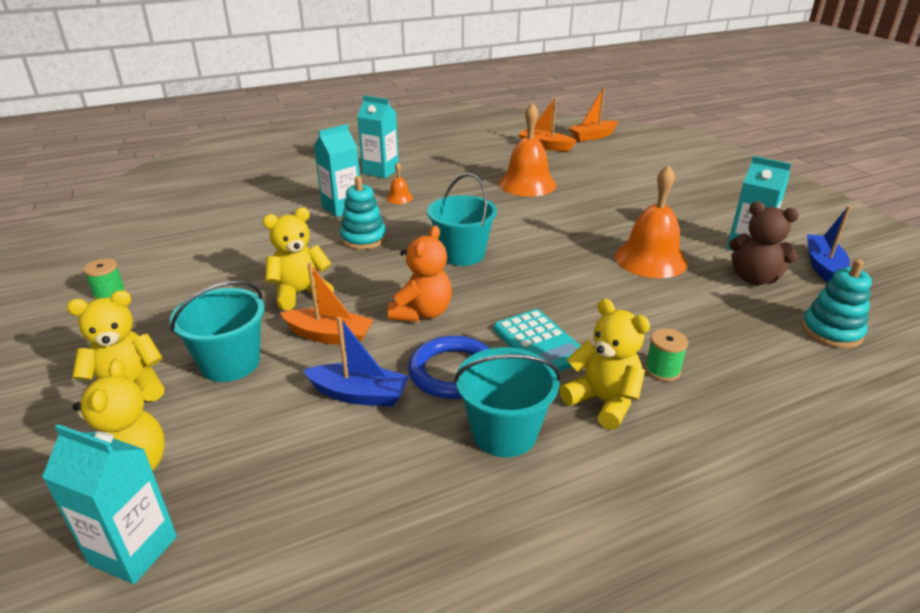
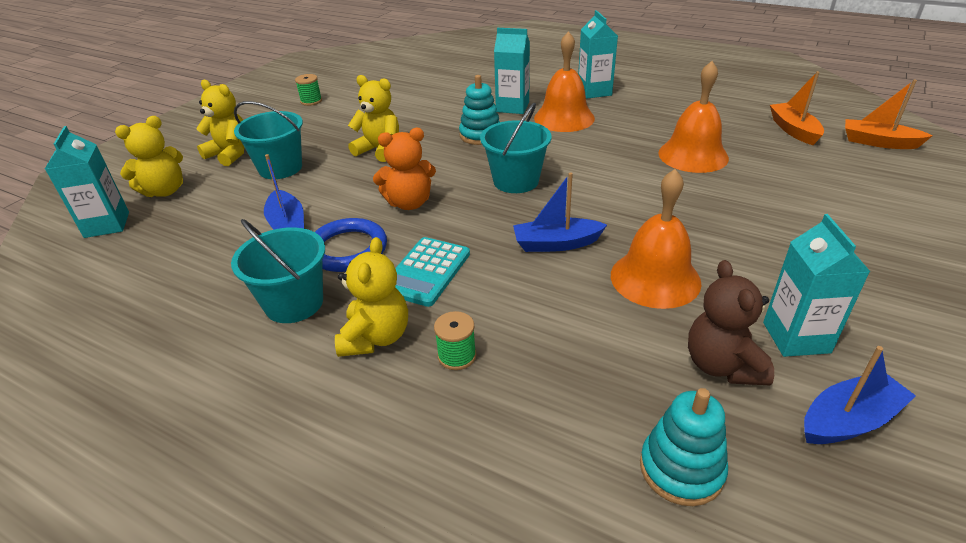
camera: 55 degrees right, 5 degrees up
orange boat [280,263,374,345] -> none
orange bell [386,162,413,204] -> orange bell [534,31,595,132], size x2.24
none -> blue boat [513,172,607,252]

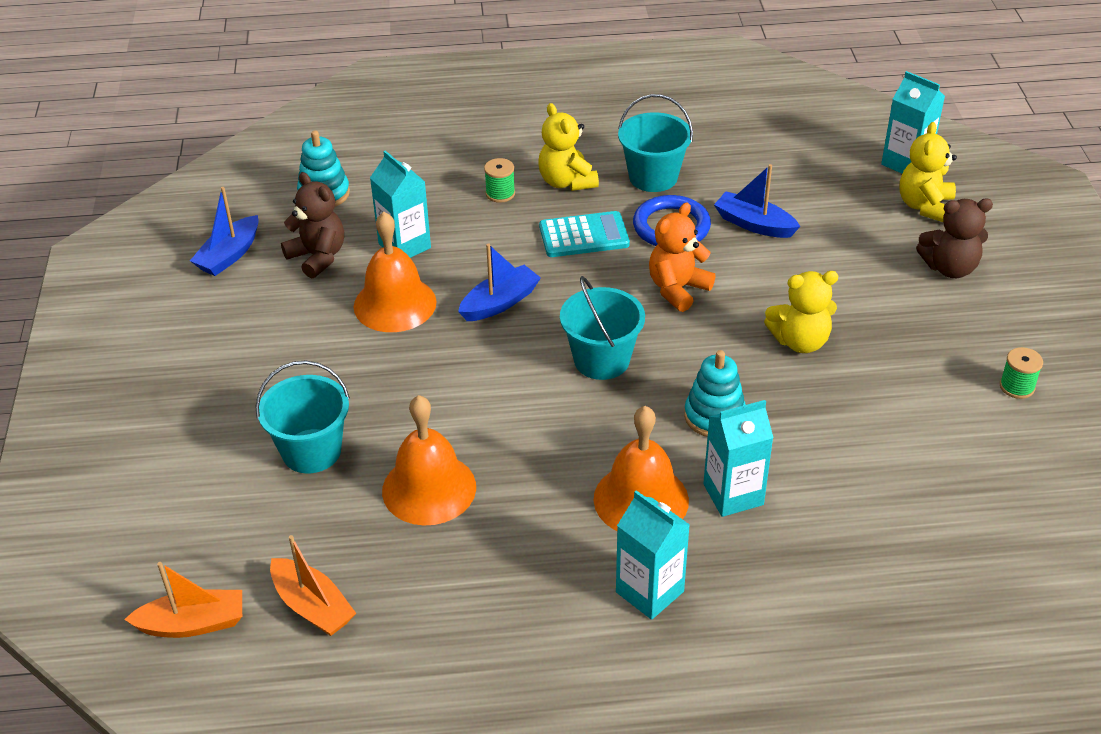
camera: 145 degrees right, 5 degrees up
yellow teddy bear [196,80,245,166] -> brown teddy bear [916,198,993,278]
turquoise bucket [234,101,303,179] -> turquoise bucket moved to [255,360,350,473]
turquoise calculator [395,237,470,307] -> turquoise calculator turned 90 degrees clockwise [539,211,630,257]
turquoise carton [763,214,870,357] -> turquoise carton moved to [370,150,431,258]

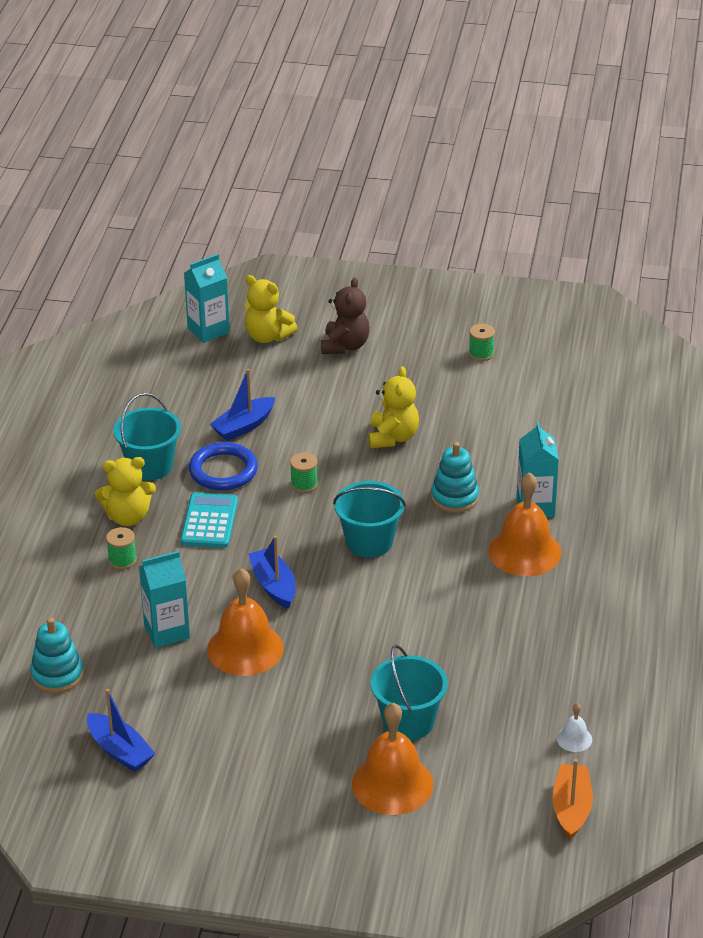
camera: 75 degrees left, 5 degrees down
orange boat [270,535,356,636] -> white bell [557,703,592,752]
brown teddy bear [281,172,344,278] -> none
orange bell [382,395,476,525] -> orange bell moved to [352,703,433,815]
turquoise carton [616,490,690,620] -> none
orange teddy bear [649,203,716,312] -> green spool [290,453,318,493]

